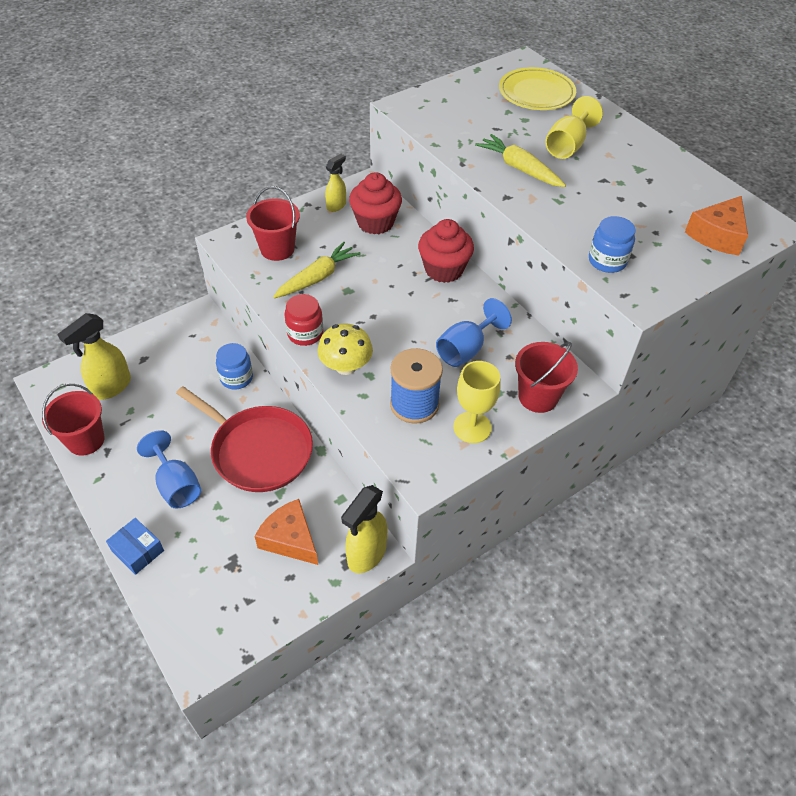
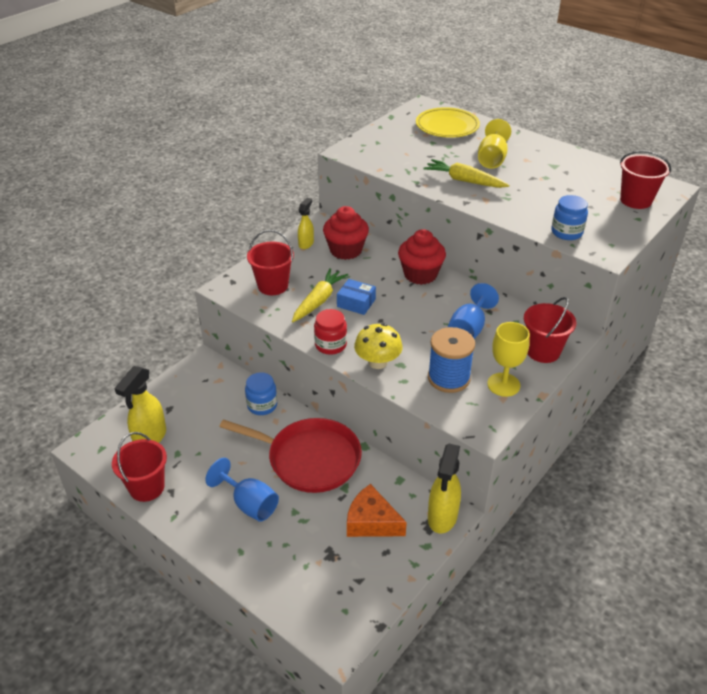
camera: 15 degrees left, 10 degrees down
blue box [106,518,164,575] -> blue box moved to [337,279,376,315]
orange cheese [685,196,748,256] -> red bucket [620,150,671,209]

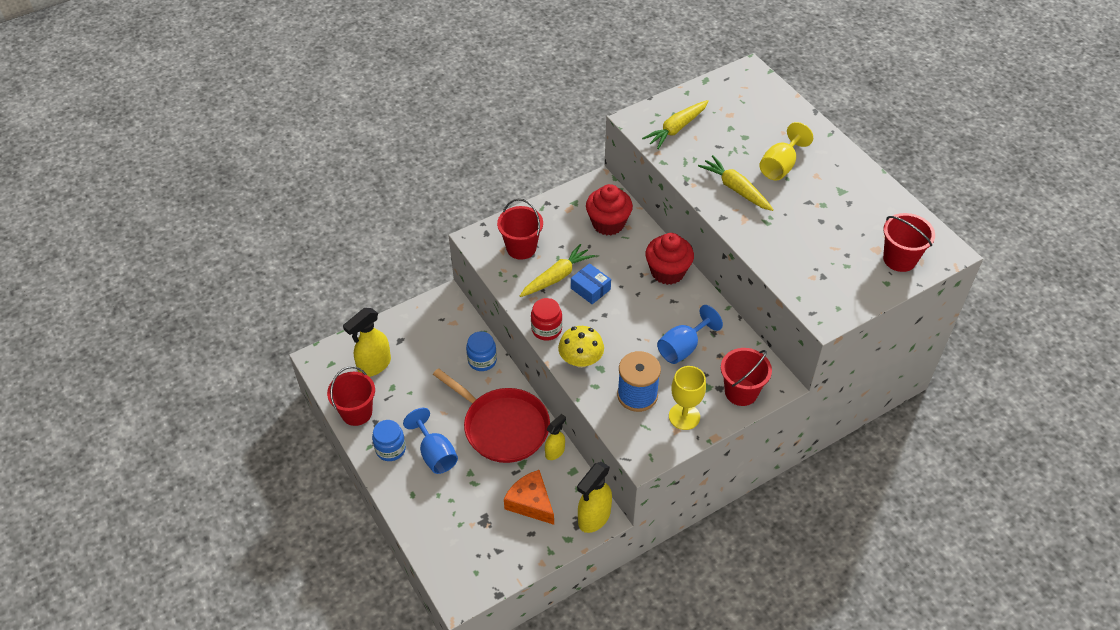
camera: 20 degrees right, 10 degrees up
yellow spray bottle [298,198,314,249] -> yellow spray bottle moved to [545,414,566,460]
yellow plate [416,107,480,138] -> none
blue jar [551,195,588,240] -> blue jar moved to [372,420,406,461]
none -> yellow carrot [642,100,709,149]

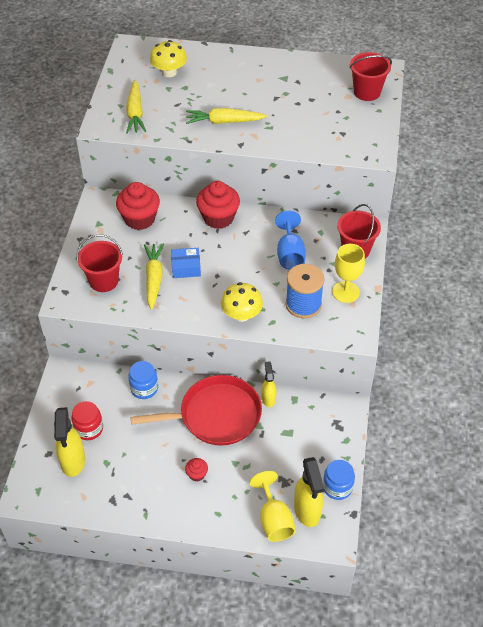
camera: 50 degrees left, 0 degrees up
red bucket [327,366,375,426] -> none
blue jar [372,420,406,461] -> blue jar moved to [323,460,355,500]
blue goblet [403,408,458,474] -> red cupcake [185,458,208,482]
orange cheese [504,470,554,525] -> none
red jar [531,298,562,341] -> red jar moved to [71,401,103,440]
yellow spray bottle [577,462,612,533] -> yellow spray bottle moved to [294,457,324,527]
yellow goblet [759,122,813,180] -> yellow goblet moved to [249,471,295,542]
none -> yellow mushroom [150,40,187,77]

